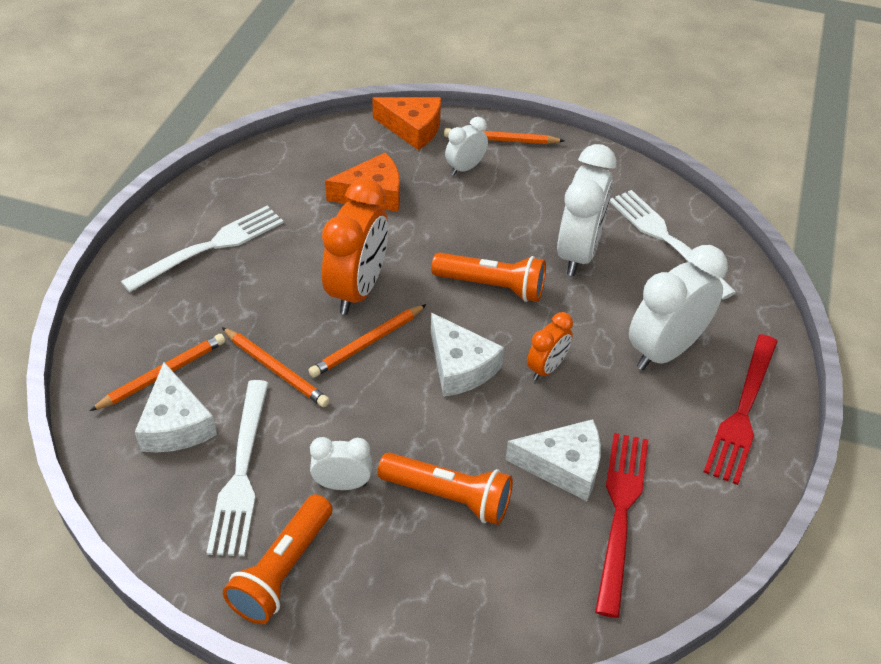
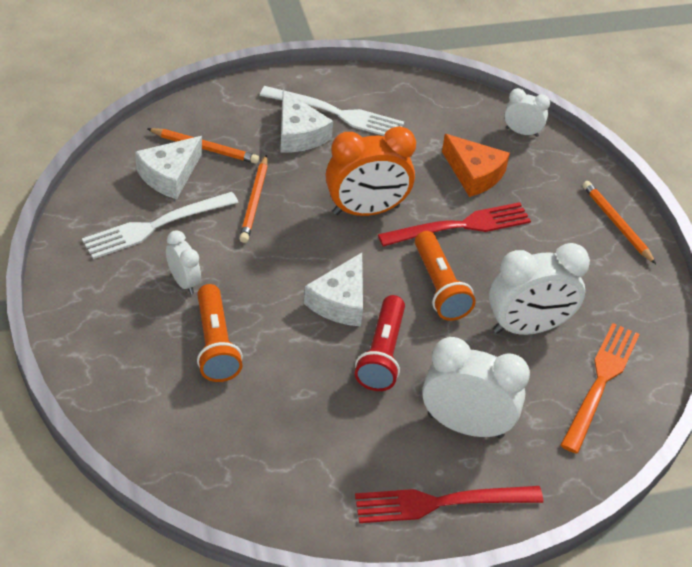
camera: 55 degrees right, 0 degrees up
orange flashlight [223,494,332,624] -> none
orange pencil [308,304,427,378] -> none
orange cheese [372,97,441,150] -> none
white clock [445,117,488,175] -> white clock moved to [504,88,550,137]
white cheese [505,419,601,501] -> white cheese moved to [280,90,333,153]
orange clock [527,312,573,381] -> red flashlight [355,295,405,391]
red fork [595,433,648,618] -> red fork moved to [378,202,531,247]
white fork [610,190,736,300] -> orange fork [560,323,640,454]

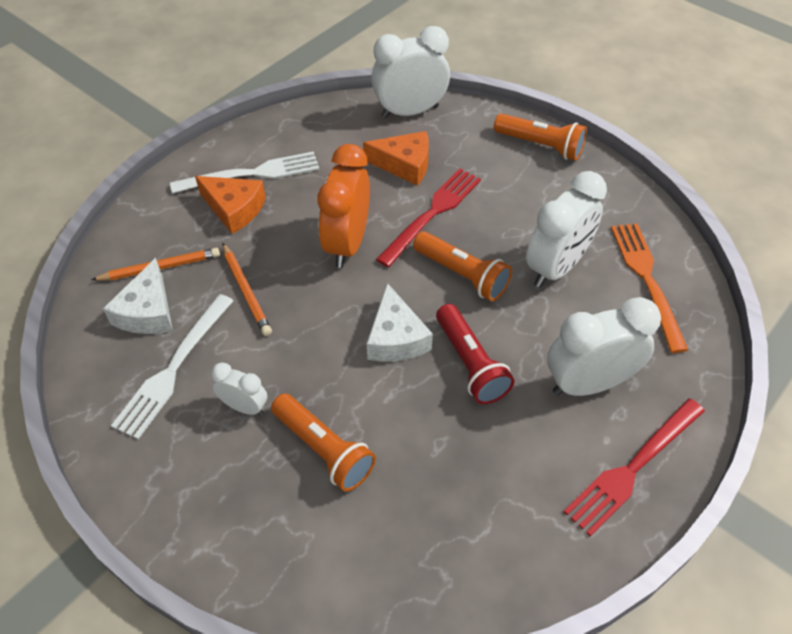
camera: 30 degrees left, 5 degrees up
white cheese [280,90,333,153] -> orange cheese [195,176,266,234]
orange clock [326,126,416,216] -> orange clock turned 150 degrees clockwise [318,144,370,268]
white clock [504,88,550,137] -> white clock [371,26,450,118], size x1.89
orange pencil [583,181,656,264] -> orange flashlight [494,114,587,161]

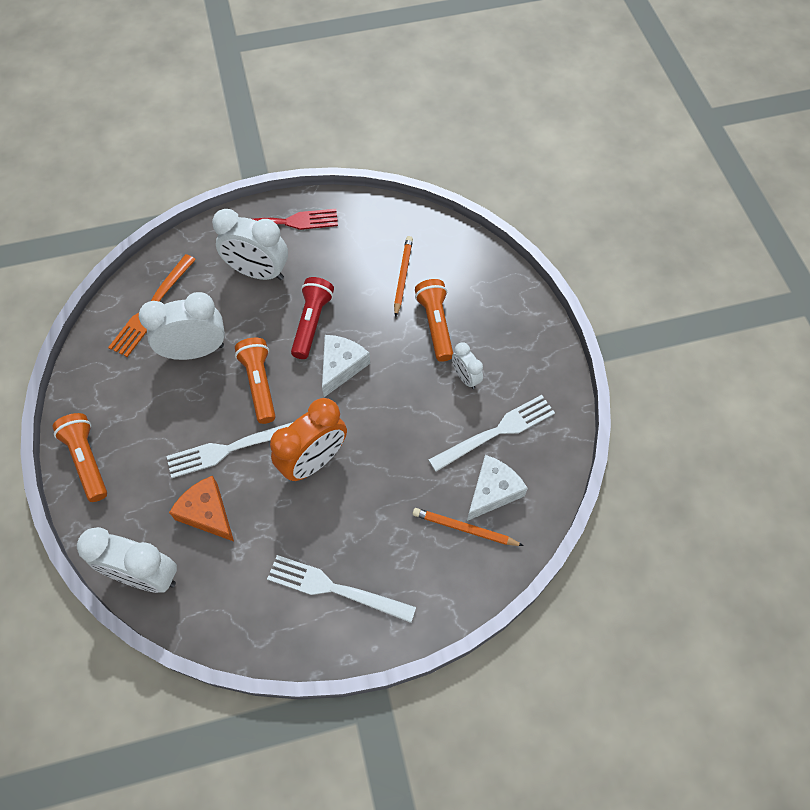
camera: 145 degrees left, 10 degrees up
orange cheese [195,176,266,234] -> none
orange pencil [223,243,272,336] -> orange pencil moved to [394,236,413,317]
red fork [376,169,481,267] -> white fork [166,422,293,478]

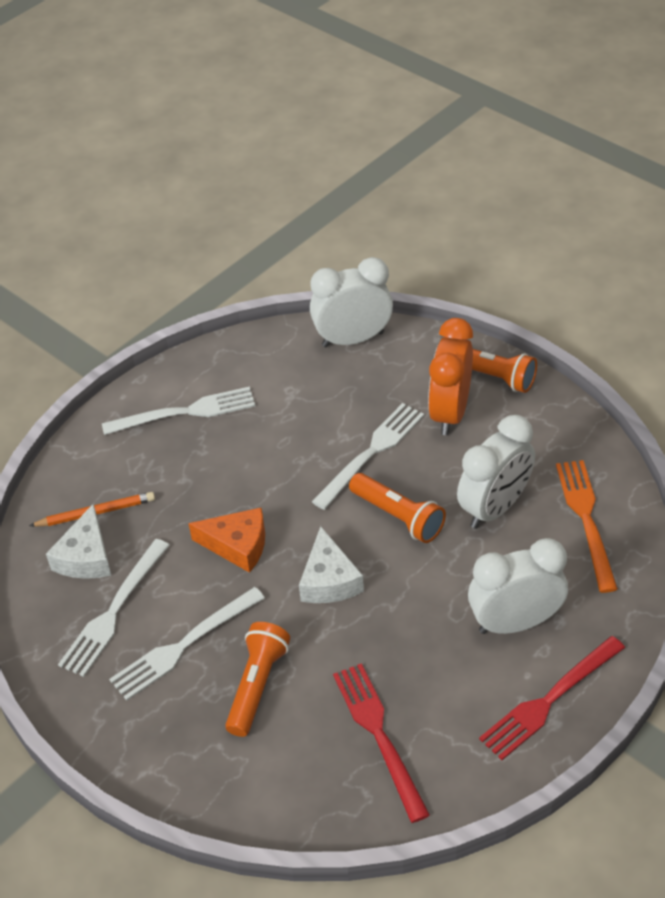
camera: 150 degrees right, 15 degrees down
orange cheese [169,476,234,541] -> orange cheese moved to [188,507,265,573]
orange clock [270,398,347,481] -> orange clock moved to [428,318,473,435]
red flashlight [291,277,334,359] -> none
orange pencil [394,236,413,317] -> none
orange flashlight [415,279,453,362] -> orange flashlight turned 120 degrees counterclockwise [225,622,290,737]
white clock [452,342,483,389] -> white fork [109,587,265,701]
none -> red fork [333,663,430,823]

